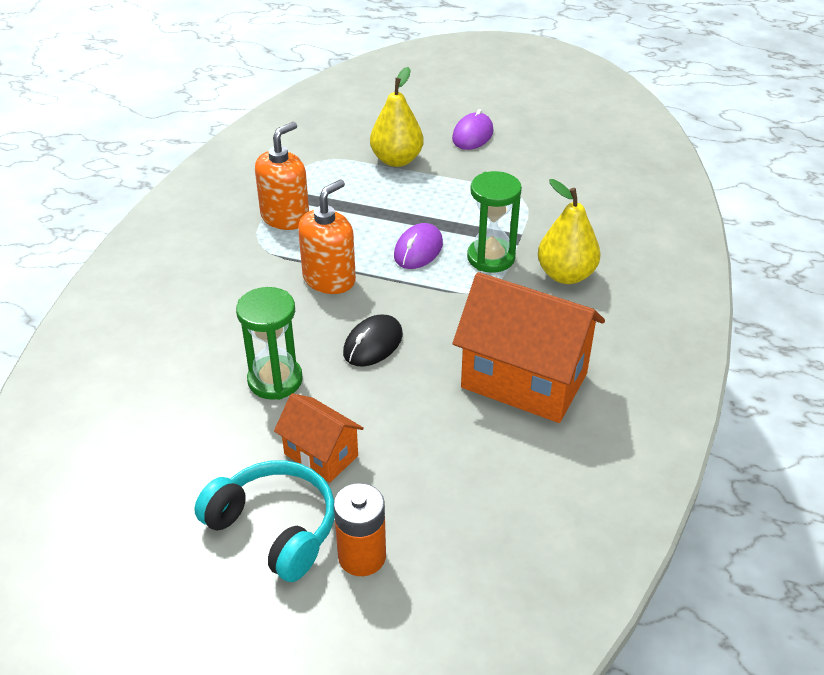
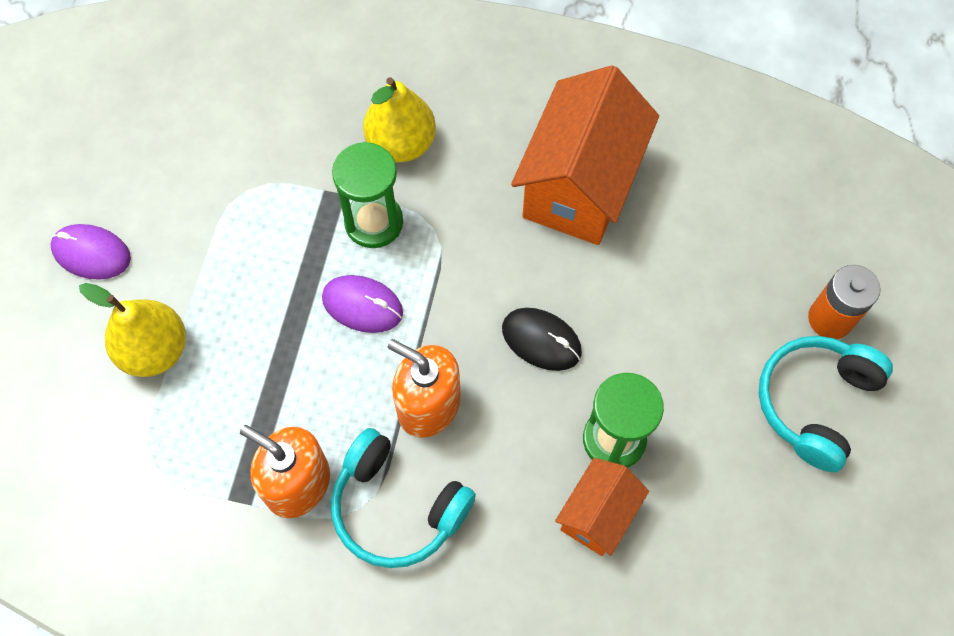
camera: 95 degrees left, 25 degrees up
orange house [274,393,364,483] -> orange house moved to [555,458,649,556]
none -> turquoise headphones [331,428,476,568]

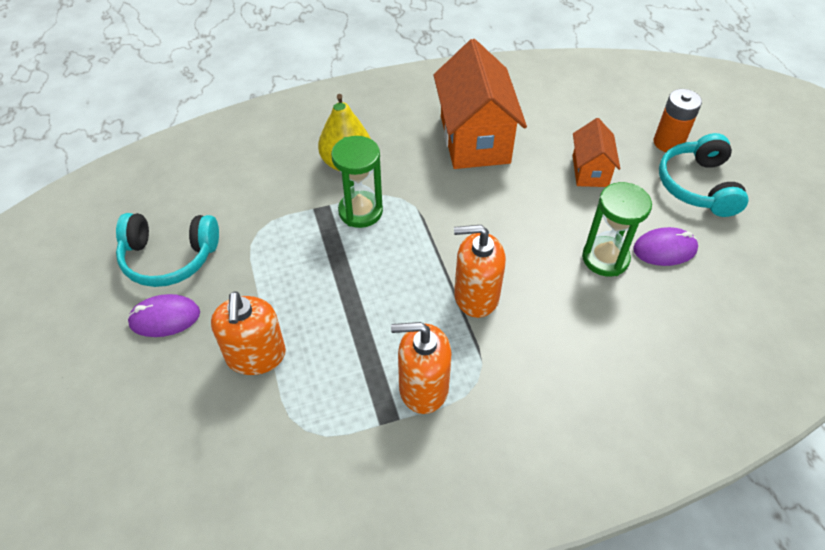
camera: 30 degrees left, 15 degrees down
yellow pear [79,283,186,377] -> orange soap dispenser [211,291,286,375]
purple mouse [322,275,403,333] -> purple mouse moved to [633,227,698,266]
turquoise headphones [331,428,476,568] -> turquoise headphones moved to [116,213,219,287]
black mouse [502,308,582,371] -> none
orange house [555,458,649,556] -> orange house moved to [573,118,620,187]

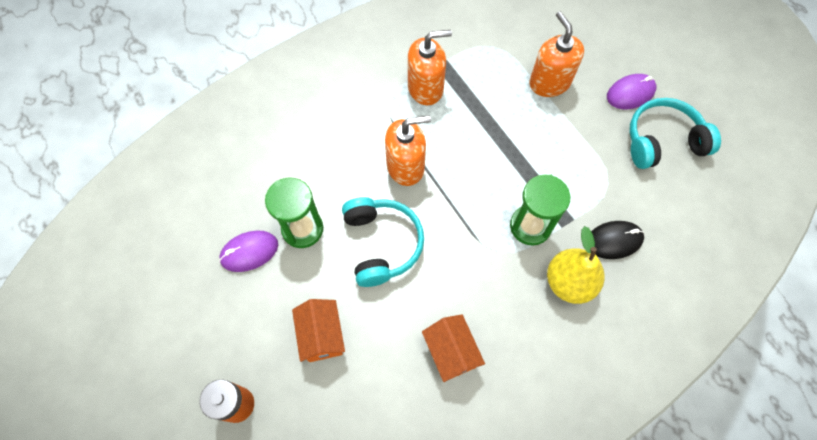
camera: 165 degrees right, 15 degrees up
orange house [434,39,527,169] -> orange house [422,314,485,382], size x0.53
turquoise headphones [659,133,749,217] -> turquoise headphones moved to [342,197,424,287]
none -> black mouse [591,221,644,259]

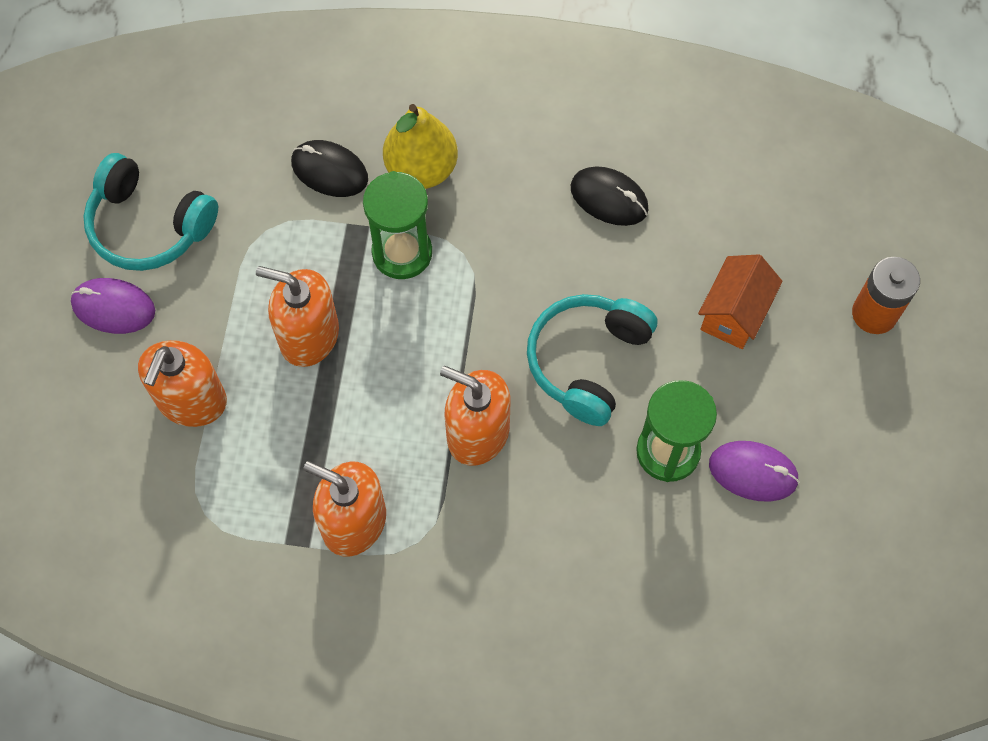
camera: 140 degrees left, 0 degrees up
orange house [422,314,485,382] -> black mouse [571,166,648,226]
none -> orange soap dispenser [256,266,339,367]

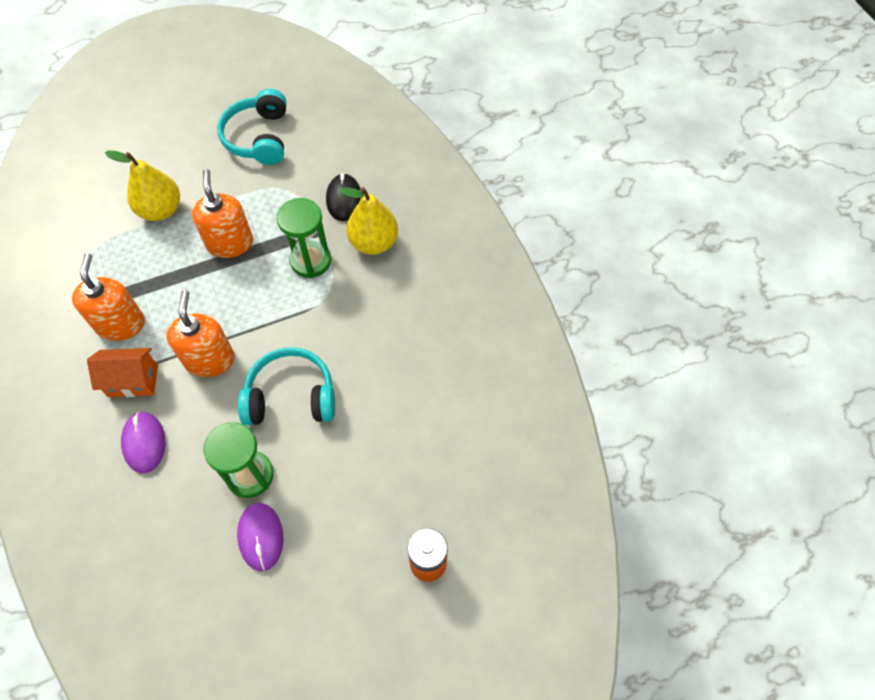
camera: 60 degrees right, 5 degrees down
purple mouse [71,278,155,334] -> purple mouse moved to [121,412,165,473]
orange soap dispenser [138,340,227,427] -> yellow pear [105,150,180,221]
black mouse [571,166,648,226] -> none
orange house [698,254,783,349] -> orange house moved to [87,348,158,397]

